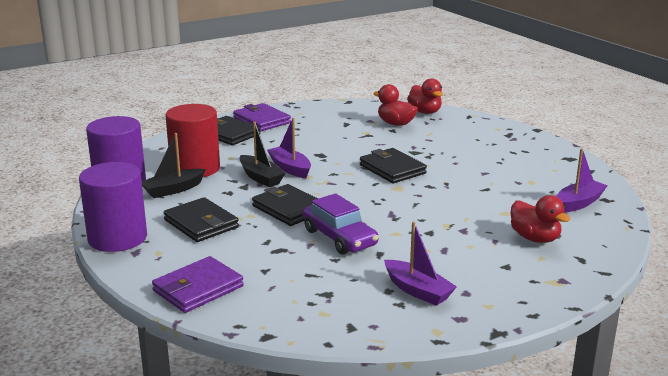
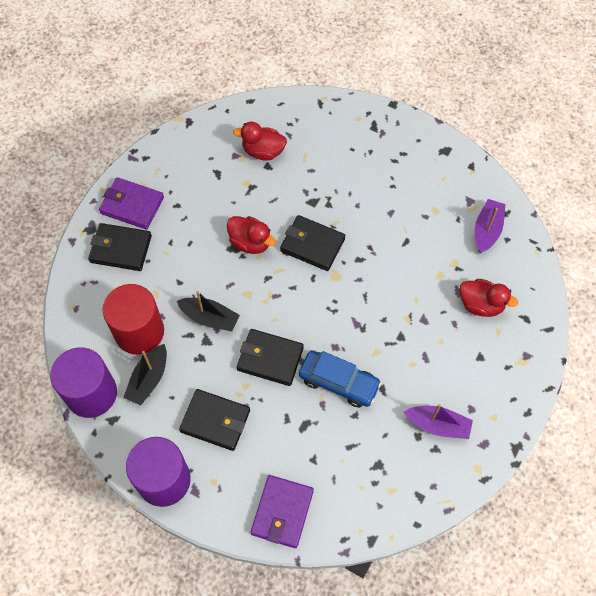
camera: 30 degrees left, 40 degrees up
purple boat [267,118,311,178] -> none
purple car [303,193,379,255] -> blue car [299,350,382,408]
red duck [407,78,443,114] -> red duck moved to [227,216,276,254]

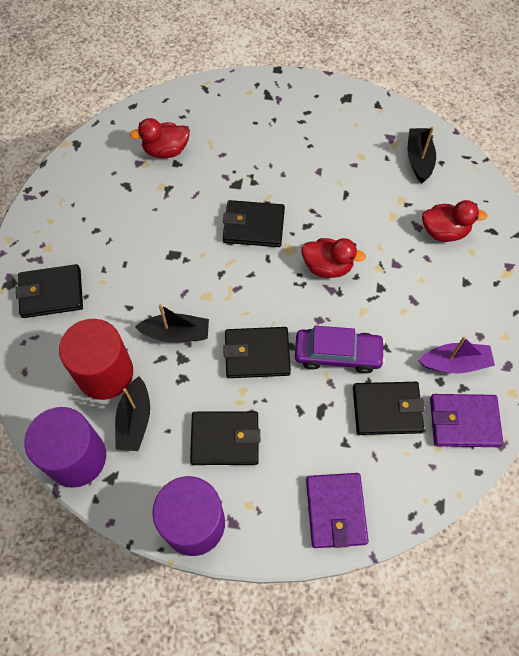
camera: 20 degrees left, 0 degrees up
purple wallet [99,177,164,229] -> purple wallet moved to [430,394,503,447]
red duck [227,216,276,254] -> red duck moved to [301,238,366,278]
blue car [299,350,382,408] -> purple car [295,326,385,374]
purple boat [475,199,505,253] -> black boat [407,127,436,183]
none -> black wallet [353,382,425,435]

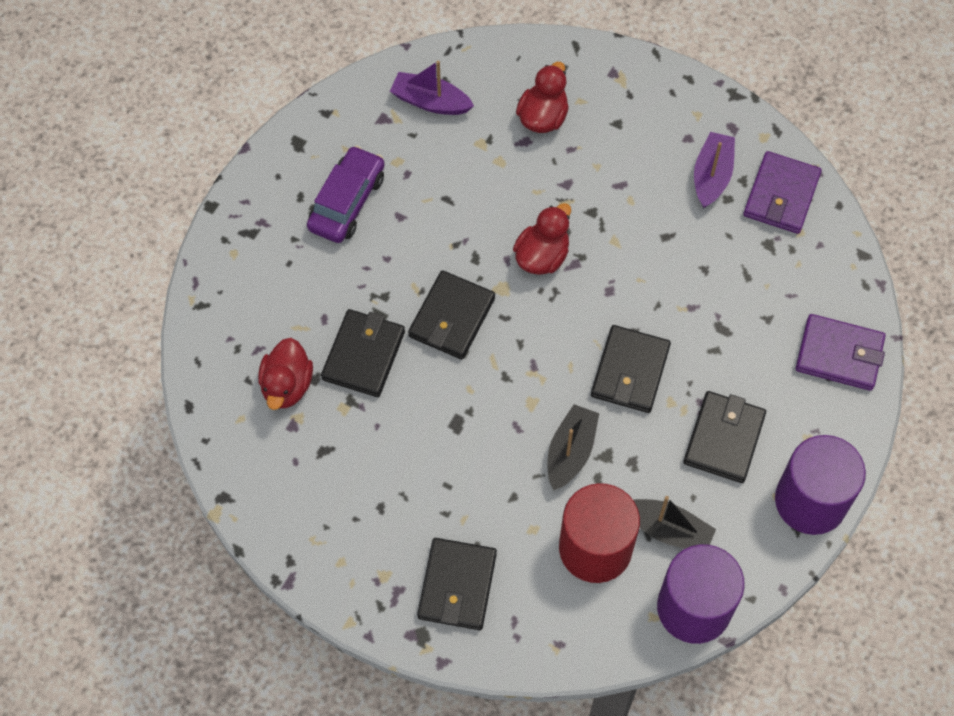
camera: 70 degrees left, 0 degrees up
purple car [295,326,385,374] -> purple car moved to [307,145,385,243]
black wallet [353,382,425,435] -> black wallet moved to [321,309,405,397]
black boat [407,127,436,183] -> purple boat [390,60,474,115]

